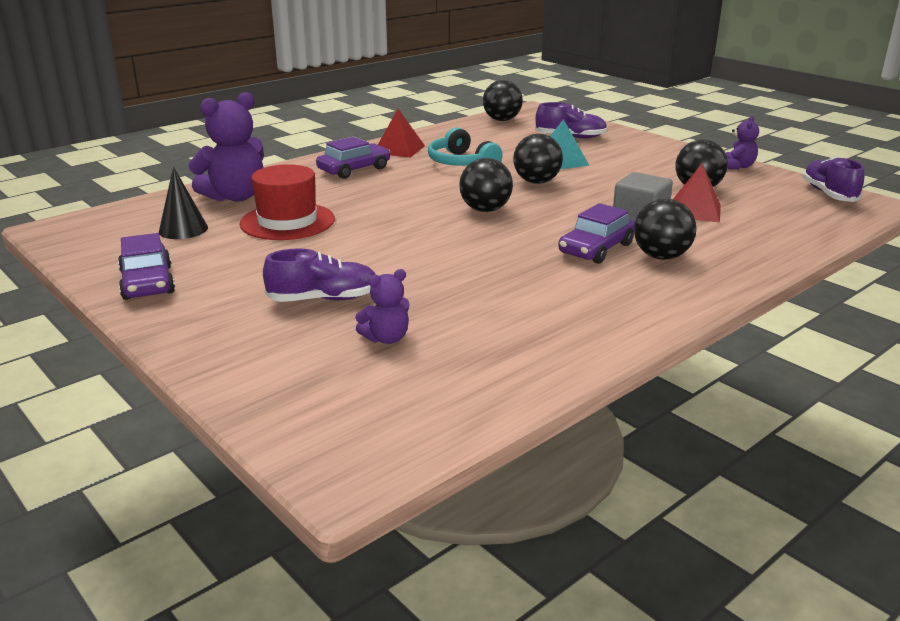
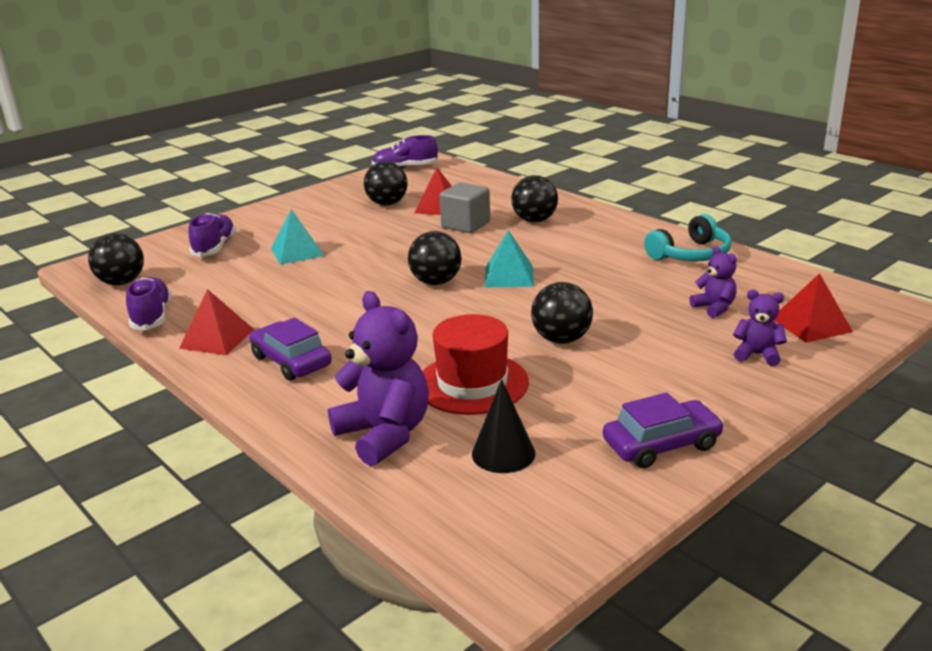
camera: 90 degrees left, 0 degrees up
purple shoe [263,248,376,302] -> purple shoe moved to [126,277,171,330]
turquoise headphones [428,127,503,166] -> turquoise headphones moved to [644,214,732,261]
black ball [513,133,563,184] -> black ball moved to [531,282,593,344]
purple car [558,203,635,264] -> none
purple teddy bear [726,116,759,169] -> purple teddy bear moved to [733,290,787,366]
none -> turquoise pyramid [485,230,534,287]
none -> red pyramid [774,273,853,343]

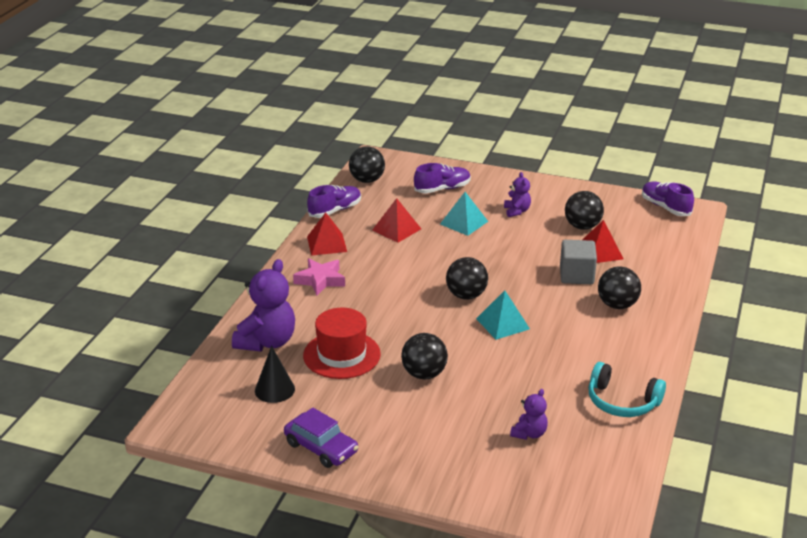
camera: 60 degrees right, 5 degrees up
purple car [249,317,332,381] -> pink star [293,258,345,296]
purple teddy bear [733,290,787,366] -> purple teddy bear moved to [504,172,531,217]
red pyramid [774,273,853,343] -> red pyramid moved to [372,198,421,243]

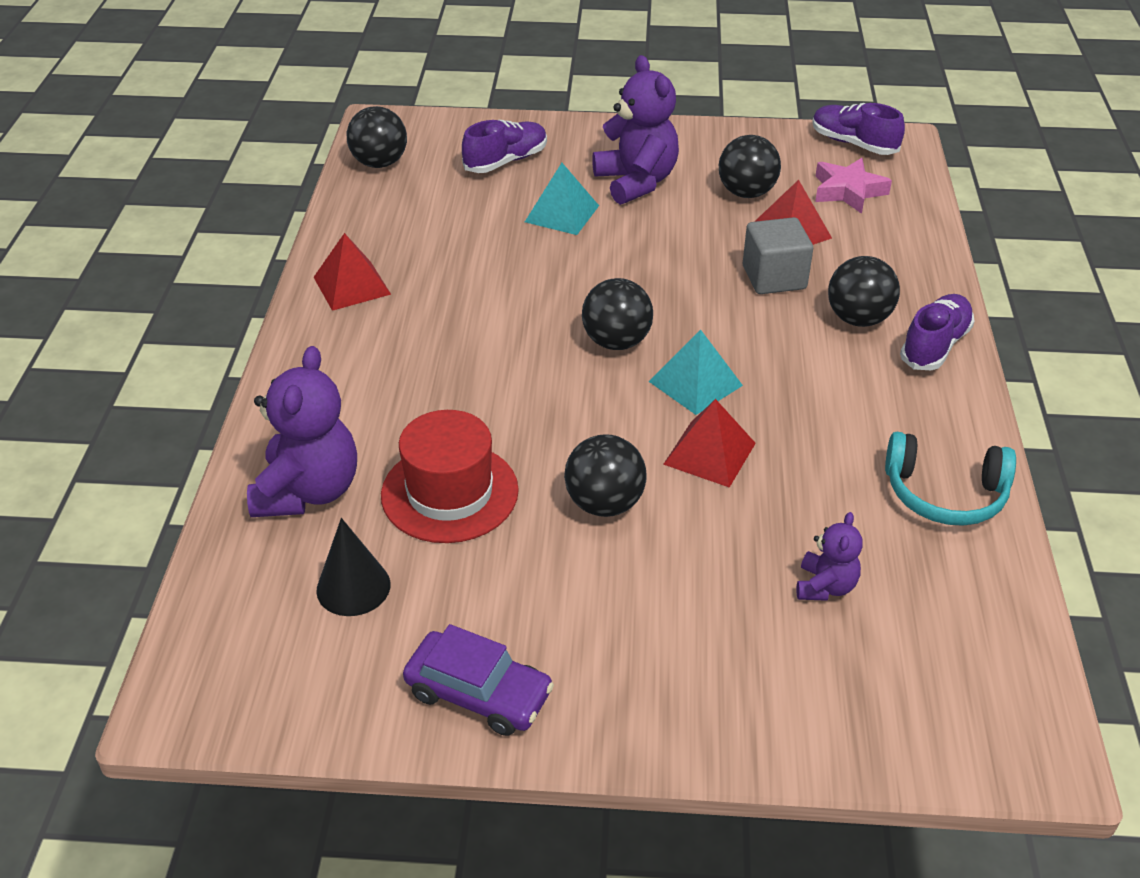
camera: 15 degrees left, 10 degrees up
pink star [293,258,345,296] -> pink star moved to [815,158,892,214]
purple shoe [307,185,361,218] -> purple shoe moved to [900,294,975,370]
red pyramid [372,198,421,243] -> red pyramid moved to [663,399,756,488]
purple teddy bear [504,172,531,217] -> purple teddy bear [592,55,679,205], size x1.91

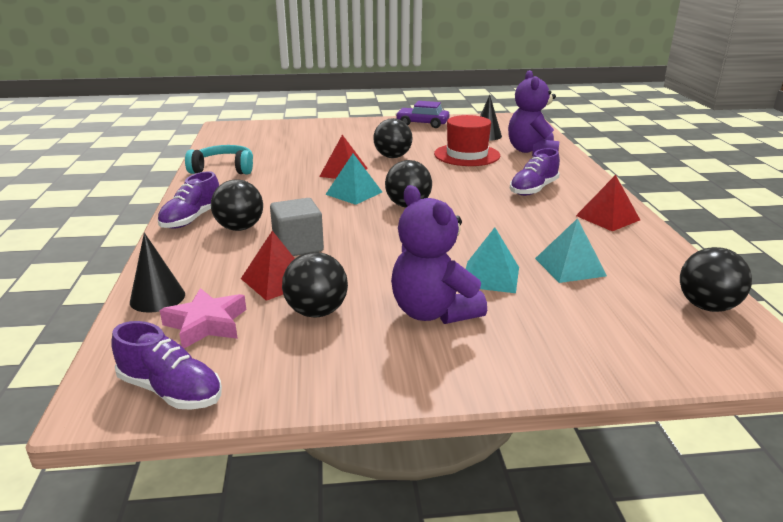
camera: 170 degrees right, 15 degrees down
purple shoe [462,120,547,173] -> purple shoe moved to [510,148,560,196]
purple teddy bear [797,512,863,601] -> none
none -> black cone [130,233,185,313]
none -> turquoise pyramid [535,218,607,283]

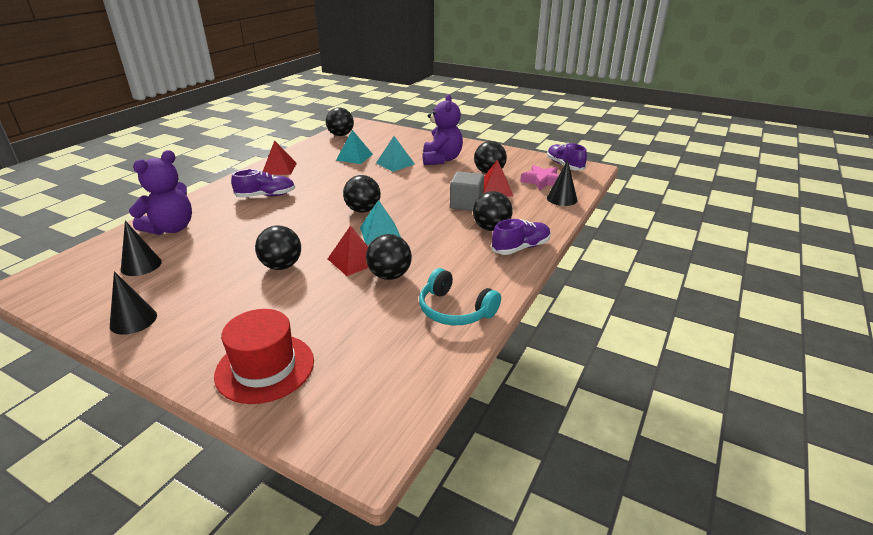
camera: 145 degrees left, 5 degrees up
purple car [395,101,450,128] -> black cone [110,271,157,335]
red hat [434,115,500,166] -> red hat moved to [214,309,314,404]
none -> black ball [366,234,412,280]

